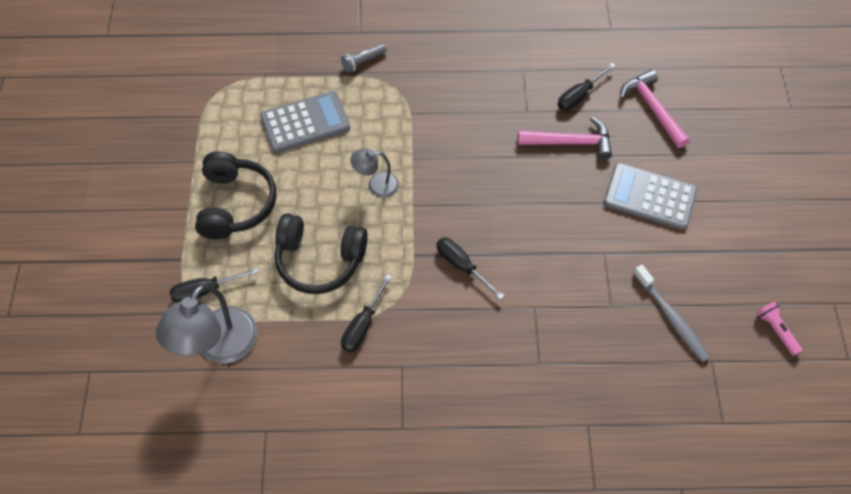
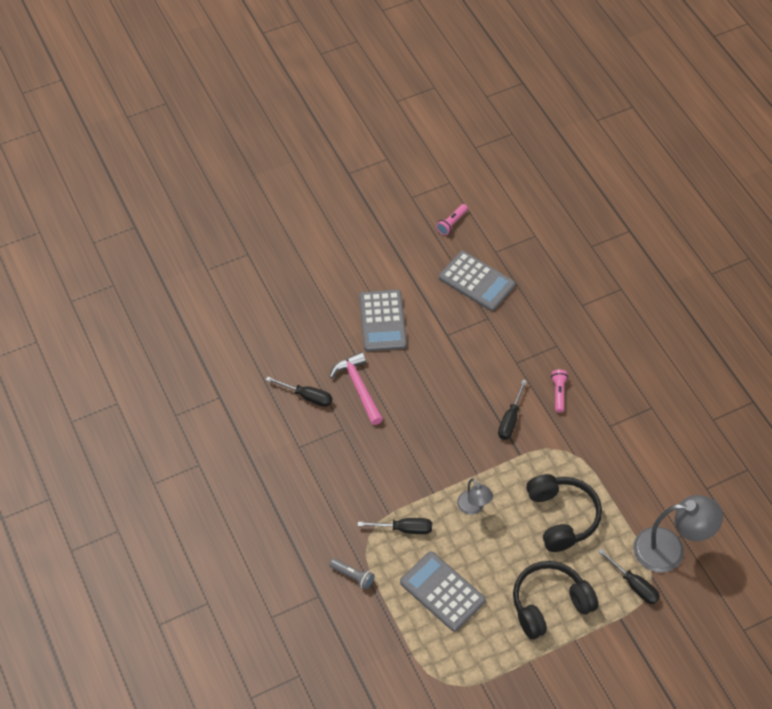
camera: 115 degrees left, 5 degrees down
black screwdriver [341,274,392,352] -> black screwdriver moved to [358,518,432,534]
pink hammer [620,69,690,148] -> none
grey toothbrush [633,265,710,362] -> grey calculator [439,251,516,311]
none -> pink flashlight [551,370,568,413]

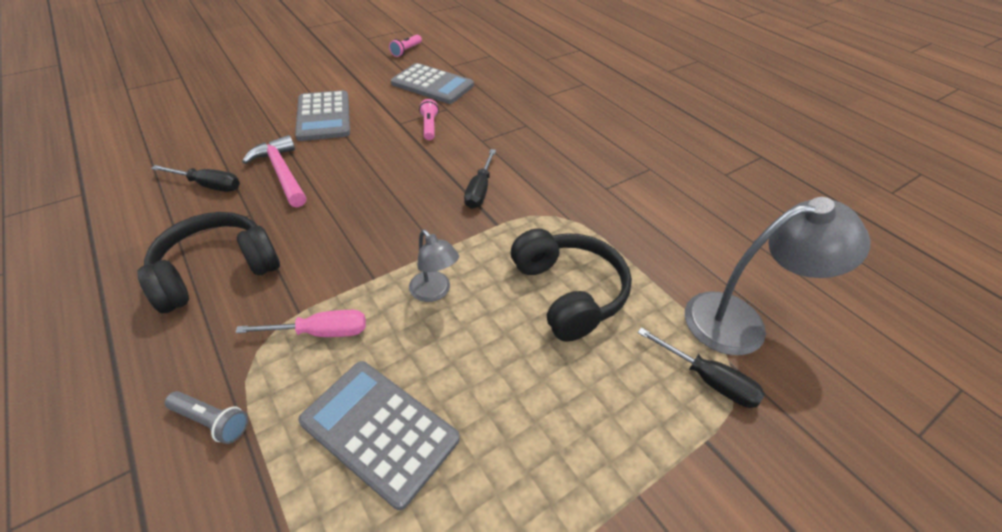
camera: 10 degrees left, 10 degrees down
black screwdriver [358,518,432,534] -> pink screwdriver [235,310,366,337]
black headphones [513,561,599,639] -> black headphones moved to [137,212,280,313]
pink flashlight [551,370,568,413] -> pink flashlight moved to [419,99,439,140]

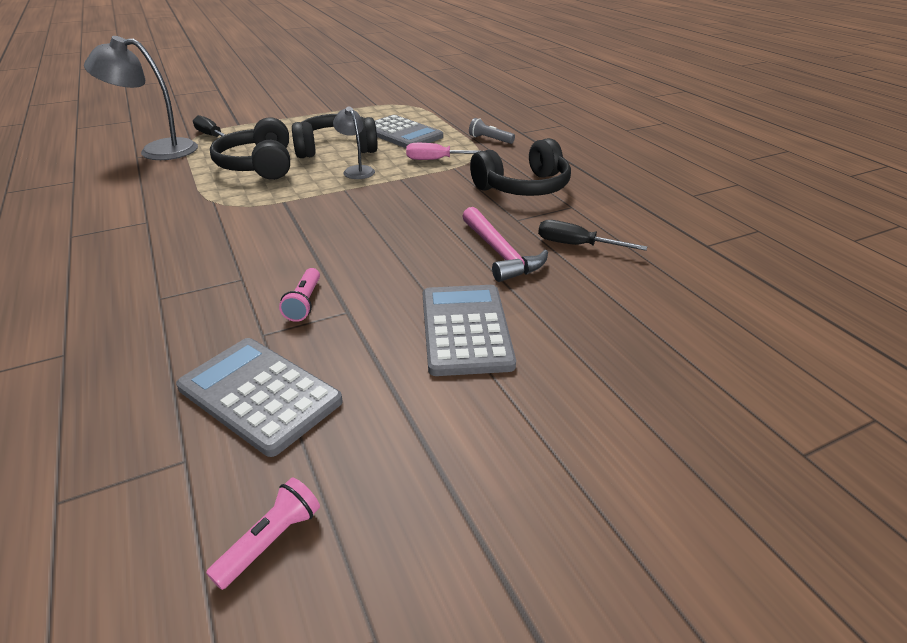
camera: 170 degrees left, 10 degrees down
black screwdriver [464,149,496,209] -> none
none -> black headphones [292,114,378,158]

